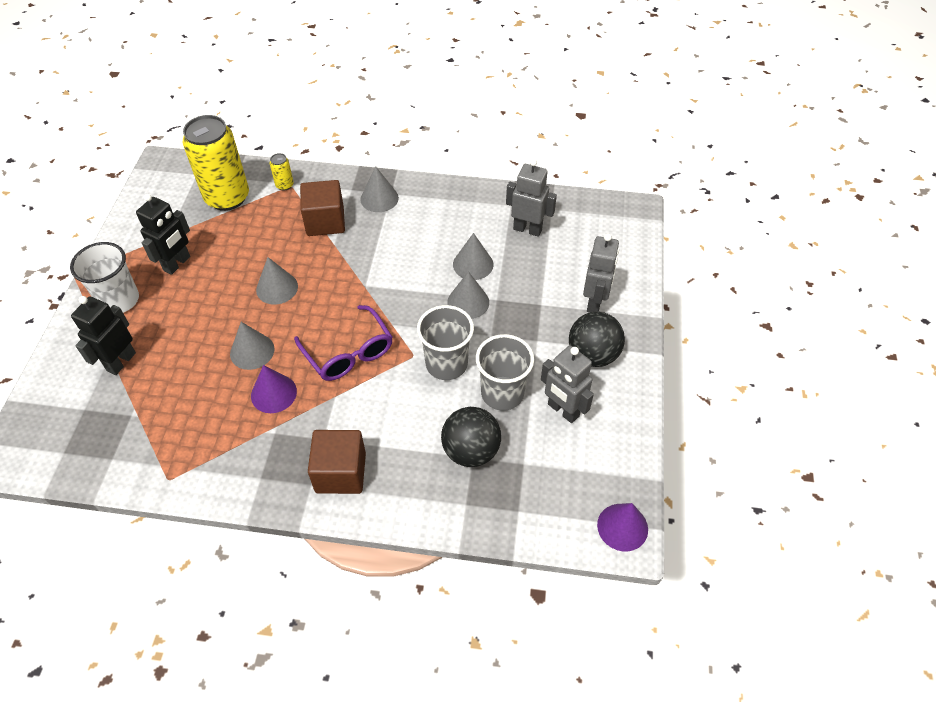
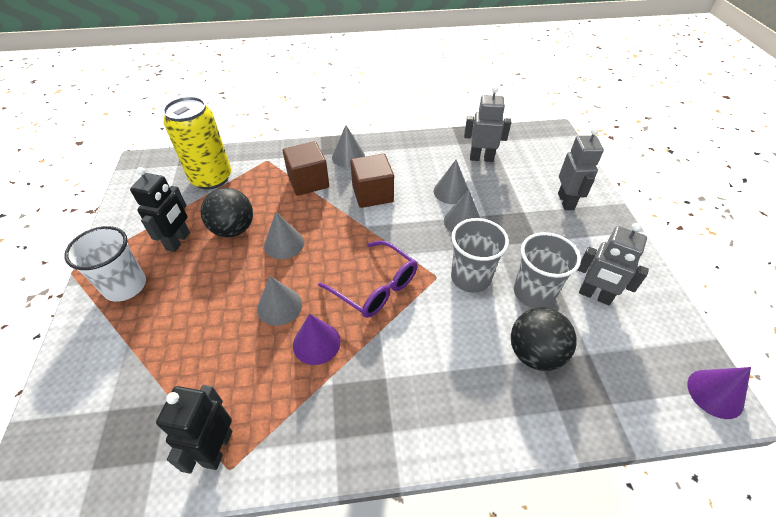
camera: 15 degrees left, 5 degrees down
black robot [71,296,136,375] -> black robot moved to [156,385,232,474]
yellow can [270,153,294,191] -> none
brown cube [308,430,366,494] -> brown cube moved to [350,154,394,208]
black ball [569,312,625,367] -> black ball moved to [201,188,253,237]

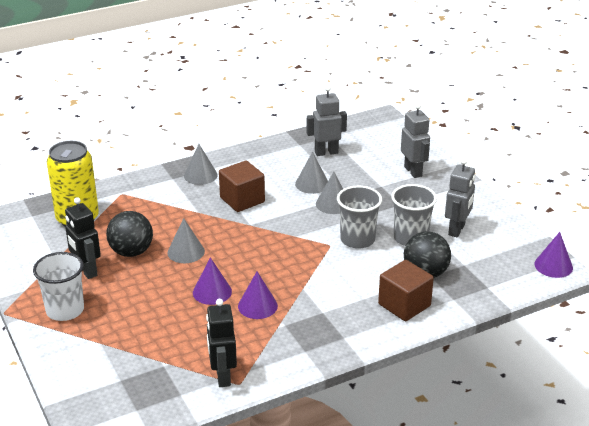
camera: 20 degrees left, 15 degrees down
black robot [130,167,190,252] -> black robot turned 150 degrees clockwise [65,197,101,279]
grey cone [257,276,302,326] -> purple cone [193,257,232,305]
brown cube [283,141,329,196] -> brown cube moved to [378,260,434,321]
purple glasses [318,240,417,318] -> none
grey robot [578,223,649,305] -> grey robot turned 75 degrees counterclockwise [445,159,475,237]

